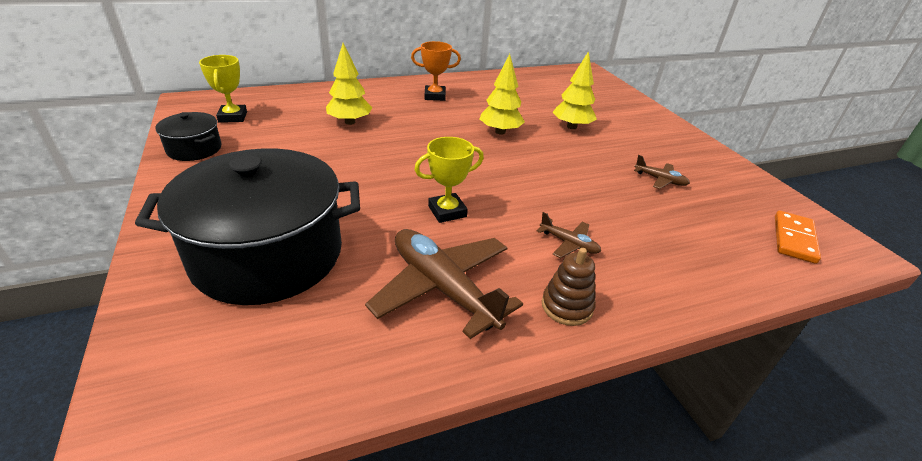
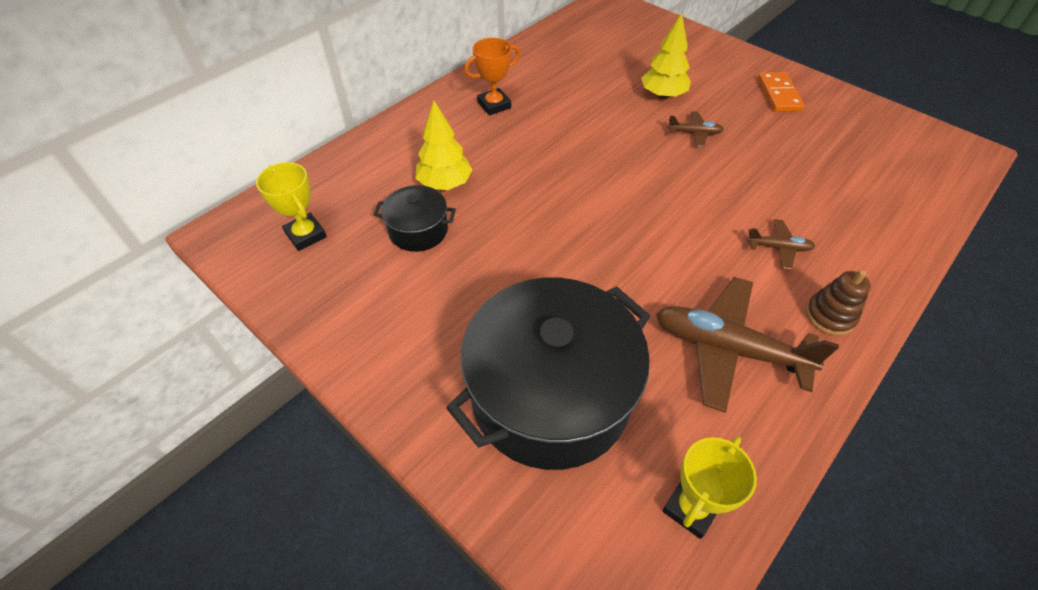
camera: 25 degrees left, 15 degrees up
black pot [156,112,222,161] -> black pot moved to [374,185,456,252]
yellow trophy [414,137,484,223] -> yellow trophy moved to [662,436,757,539]
yellow tree [480,54,525,134] -> none
brown plane [634,155,690,189] -> brown plane moved to [667,111,724,147]
orange domino [775,210,821,264] -> orange domino moved to [758,72,805,112]

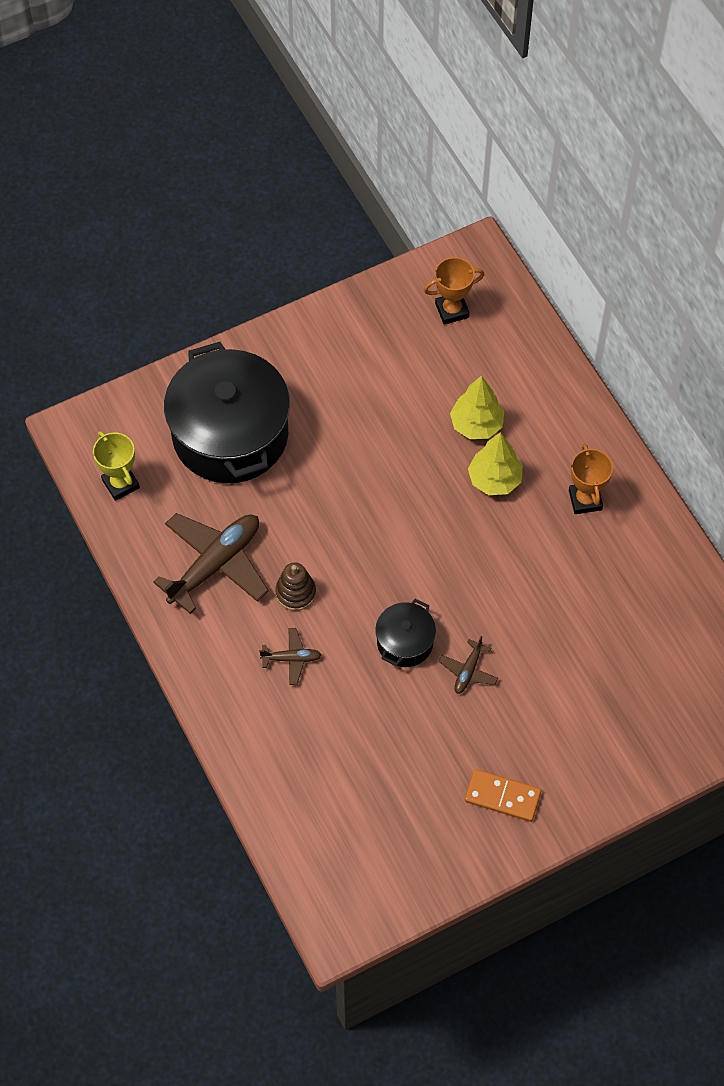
camera: 110 degrees right, 10 degrees up
yellow trophy [256,162,327,251] -> orange trophy [424,257,485,325]
black pot [374,185,456,252] -> black pot moved to [375,599,436,667]
yellow tree [641,13,691,99] -> yellow tree moved to [468,432,523,495]
brown plane [746,219,815,270] -> brown plane turned 120 degrees counterclockwise [259,628,321,685]
brown stacking toy [806,270,871,336] -> brown stacking toy moved to [275,563,316,611]

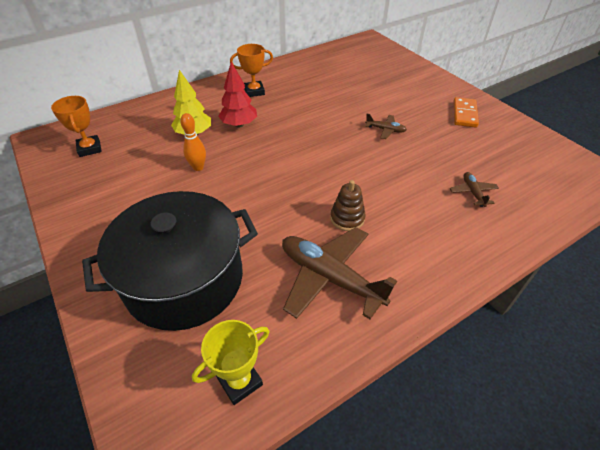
camera: 95 degrees left, 15 degrees down
brown plane [259,628,321,685] -> brown plane moved to [450,172,499,207]
black pot [375,599,436,667] -> none
yellow tree [468,432,523,495] -> red tree [218,62,257,127]
none -> orange bowling pin [180,113,206,171]

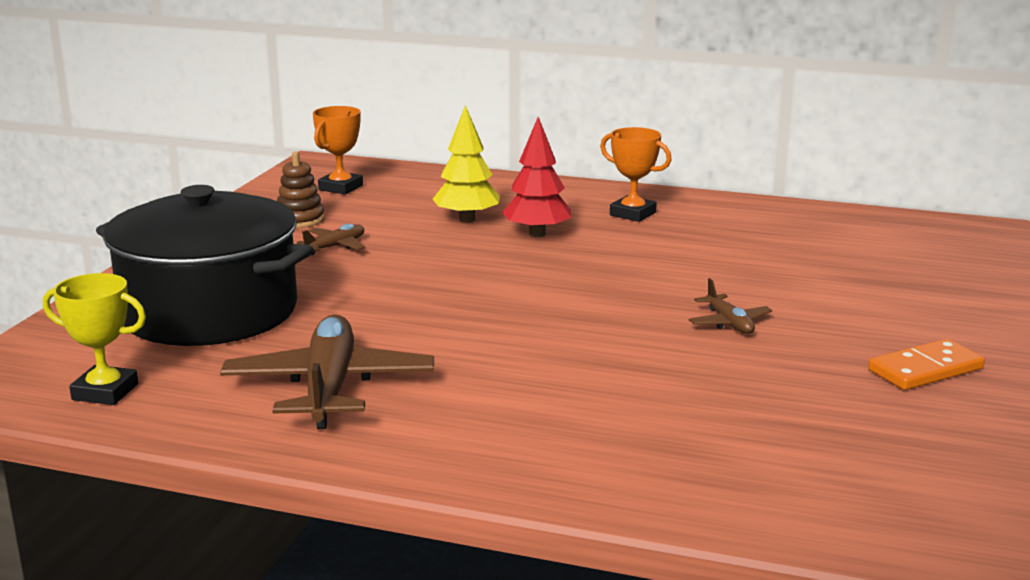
camera: 50 degrees right, 25 degrees down
orange bowling pin [180,113,206,171] -> none
brown stacking toy [330,180,366,231] -> brown stacking toy moved to [277,152,325,228]
brown plane [450,172,499,207] -> brown plane moved to [297,224,365,255]

